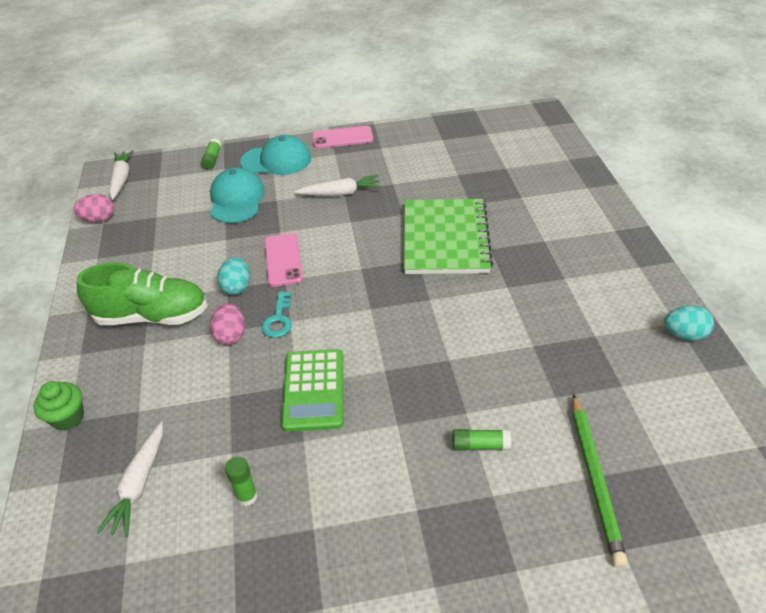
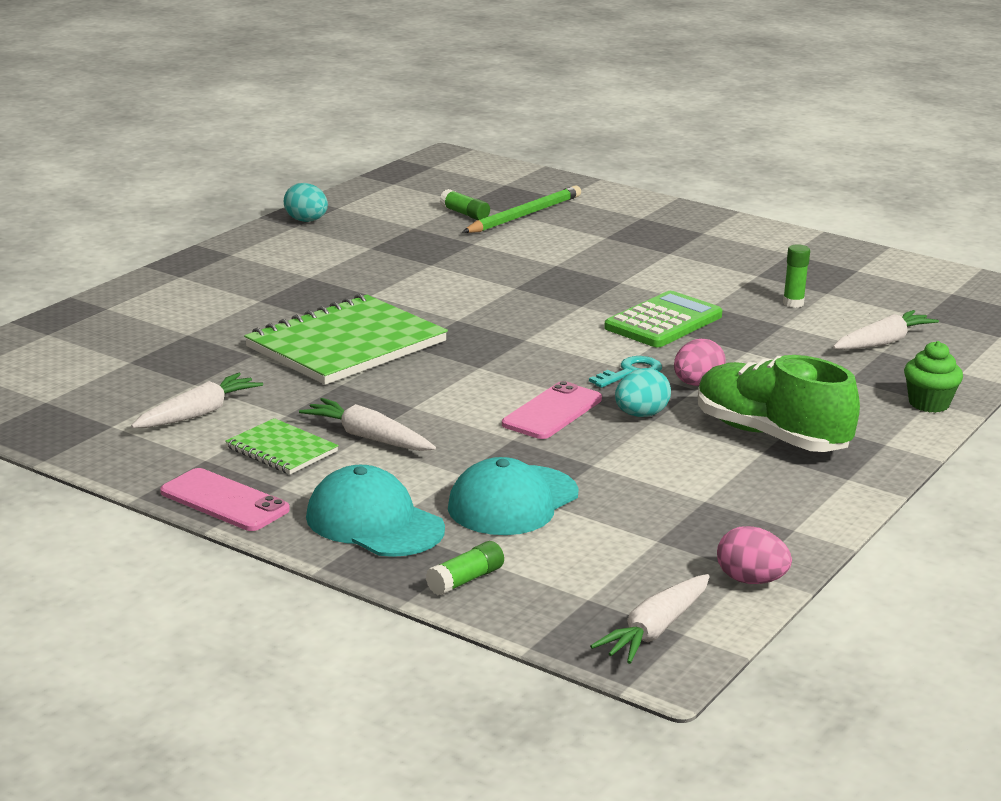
camera: 140 degrees left, 20 degrees down
green glue stick [452,429,511,450] -> green glue stick moved to [440,189,490,220]
none -> white carrot [131,373,263,428]
none -> green notebook [225,418,339,474]

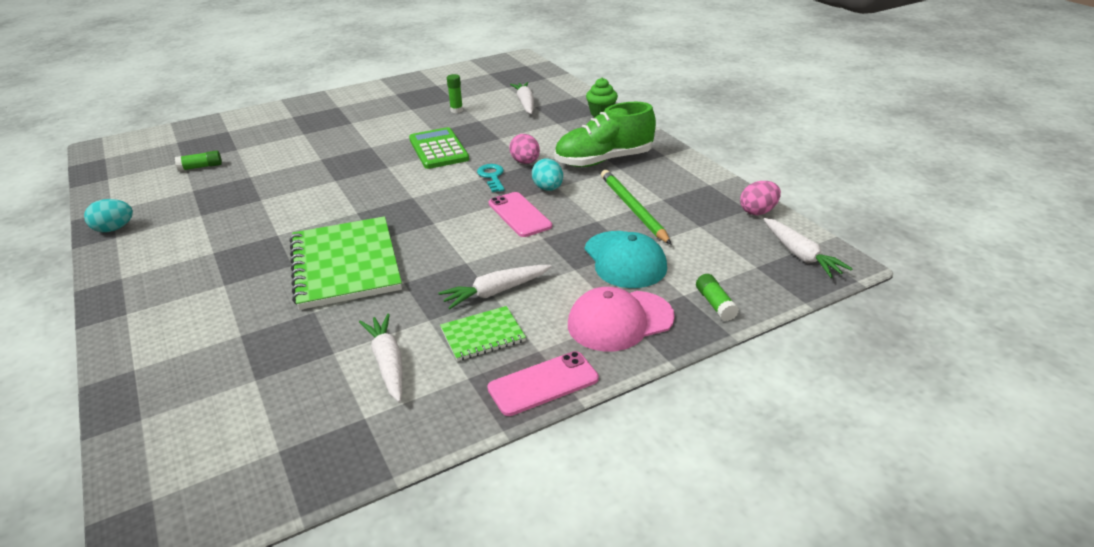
camera: 60 degrees left, 10 degrees up
turquoise cap [306,465,445,557] -> pink cap [568,287,675,352]
green pencil [463,186,581,233] -> green pencil moved to [601,170,671,244]

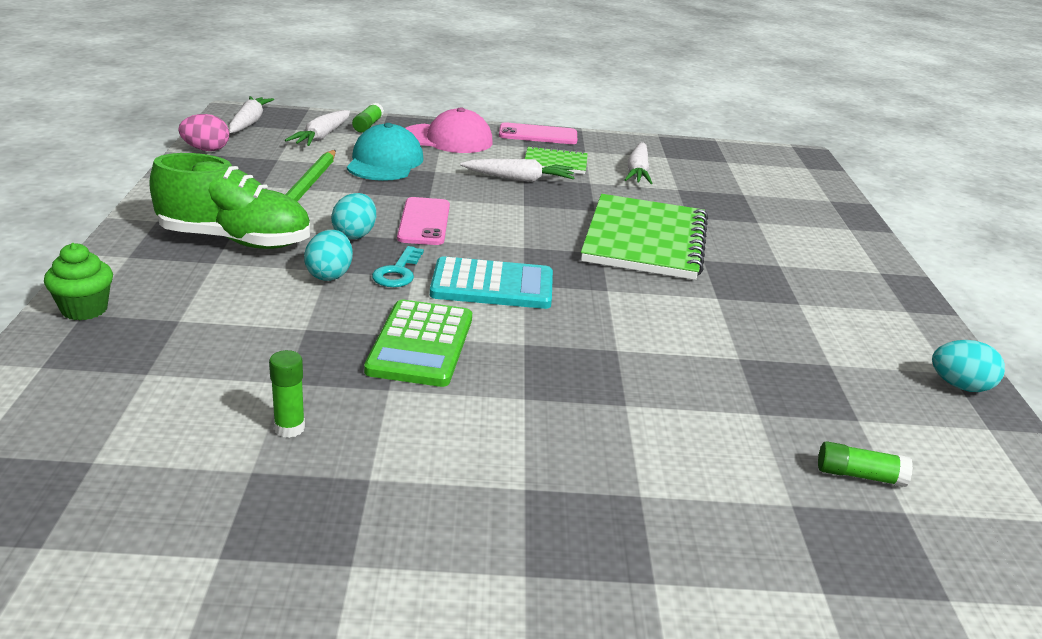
camera: 155 degrees left, 5 degrees down
pink egg [509,134,540,164] -> turquoise egg [304,230,353,281]
white carrot [510,82,534,114] -> white carrot moved to [285,110,350,146]
none -> turquoise calculator [430,256,553,309]

